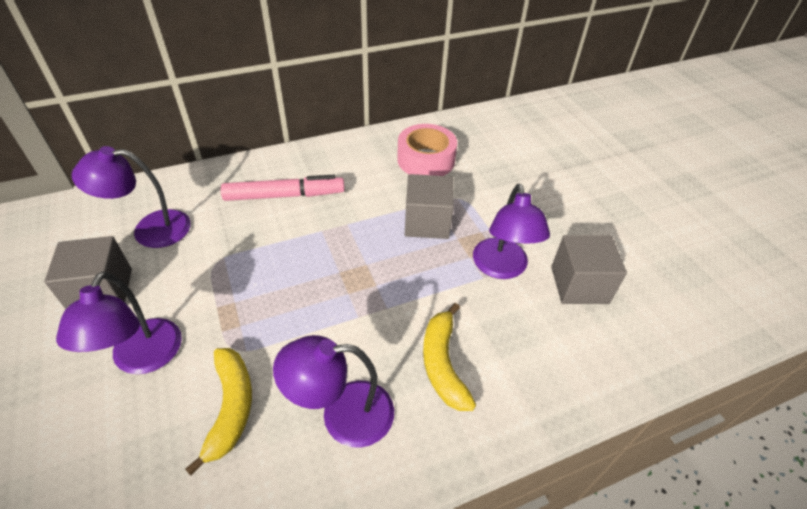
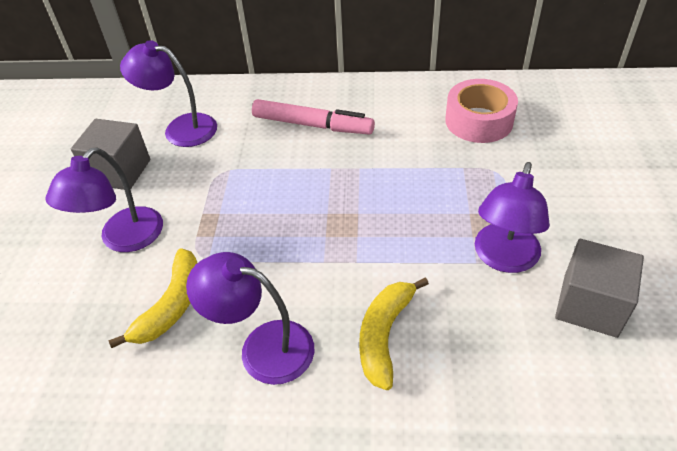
camera: 30 degrees right, 0 degrees up
grey cube [405,174,454,239] -> none

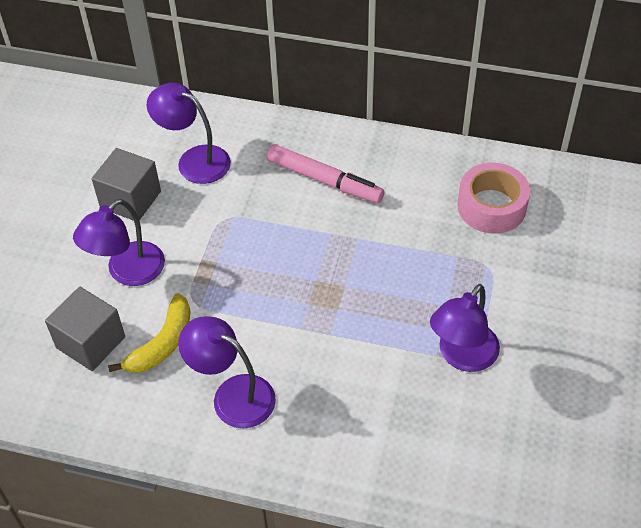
camera: 10 degrees right, 5 degrees up
yellow banana [359,277,429,390] -> none
grey cube [555,239,644,338] -> grey cube moved to [45,287,125,371]

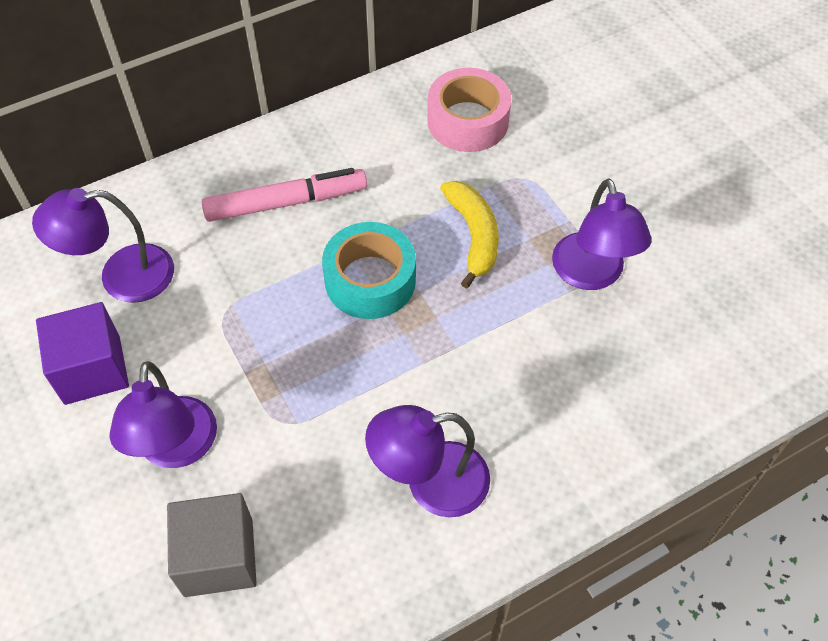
camera: 45 degrees left, 5 degrees up
grey cube [92,148,161,221] -> purple cube [36,302,129,405]
yellow banana [108,293,191,373] -> yellow banana moved to [440,181,499,289]
none -> turquoise tape [322,222,416,319]

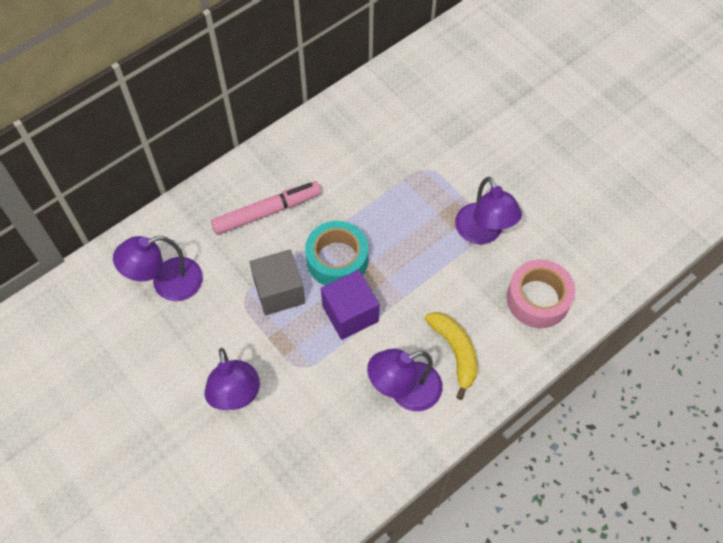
camera: 10 degrees left, 5 degrees up
purple cube [36,302,129,405] -> purple cube moved to [321,270,380,340]
grey cube [167,493,257,597] -> grey cube moved to [250,249,305,315]
pink tape [427,68,512,152] -> pink tape moved to [507,259,575,328]
yellow banana [440,181,499,289] -> yellow banana moved to [425,312,477,400]

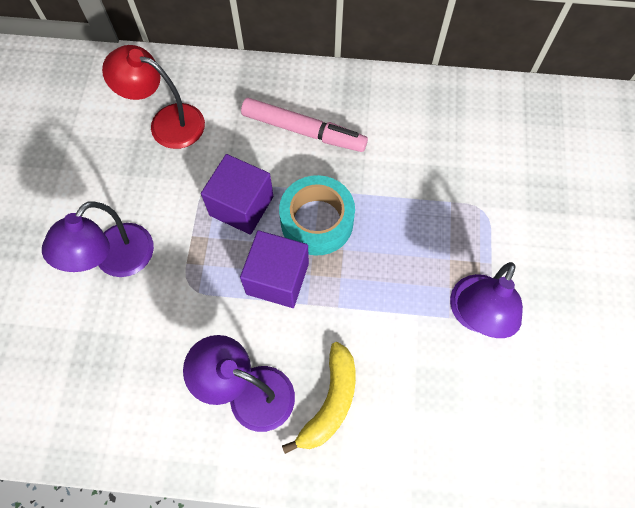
camera: 45 degrees right, 5 degrees up
purple lamp [113,236,203,301] -> red lamp [102,45,205,149]
grey cube [250,249,305,315] -> purple cube [201,154,273,235]
pink tape [507,259,575,328] -> none

